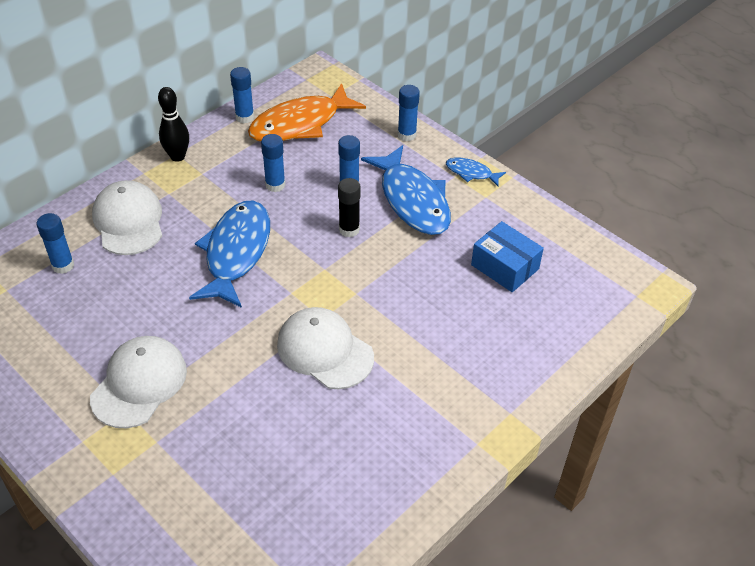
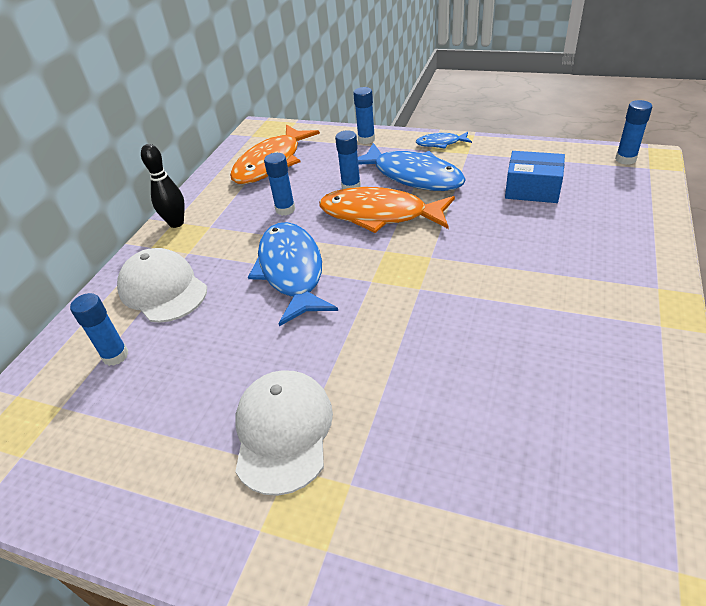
camera: 20 degrees left, 5 degrees down
blue glue stick [230,67,254,123] -> blue glue stick moved to [615,100,652,165]
white cap [277,307,374,389] -> none
black glue stick [338,178,361,237] -> orange fish [319,187,455,233]

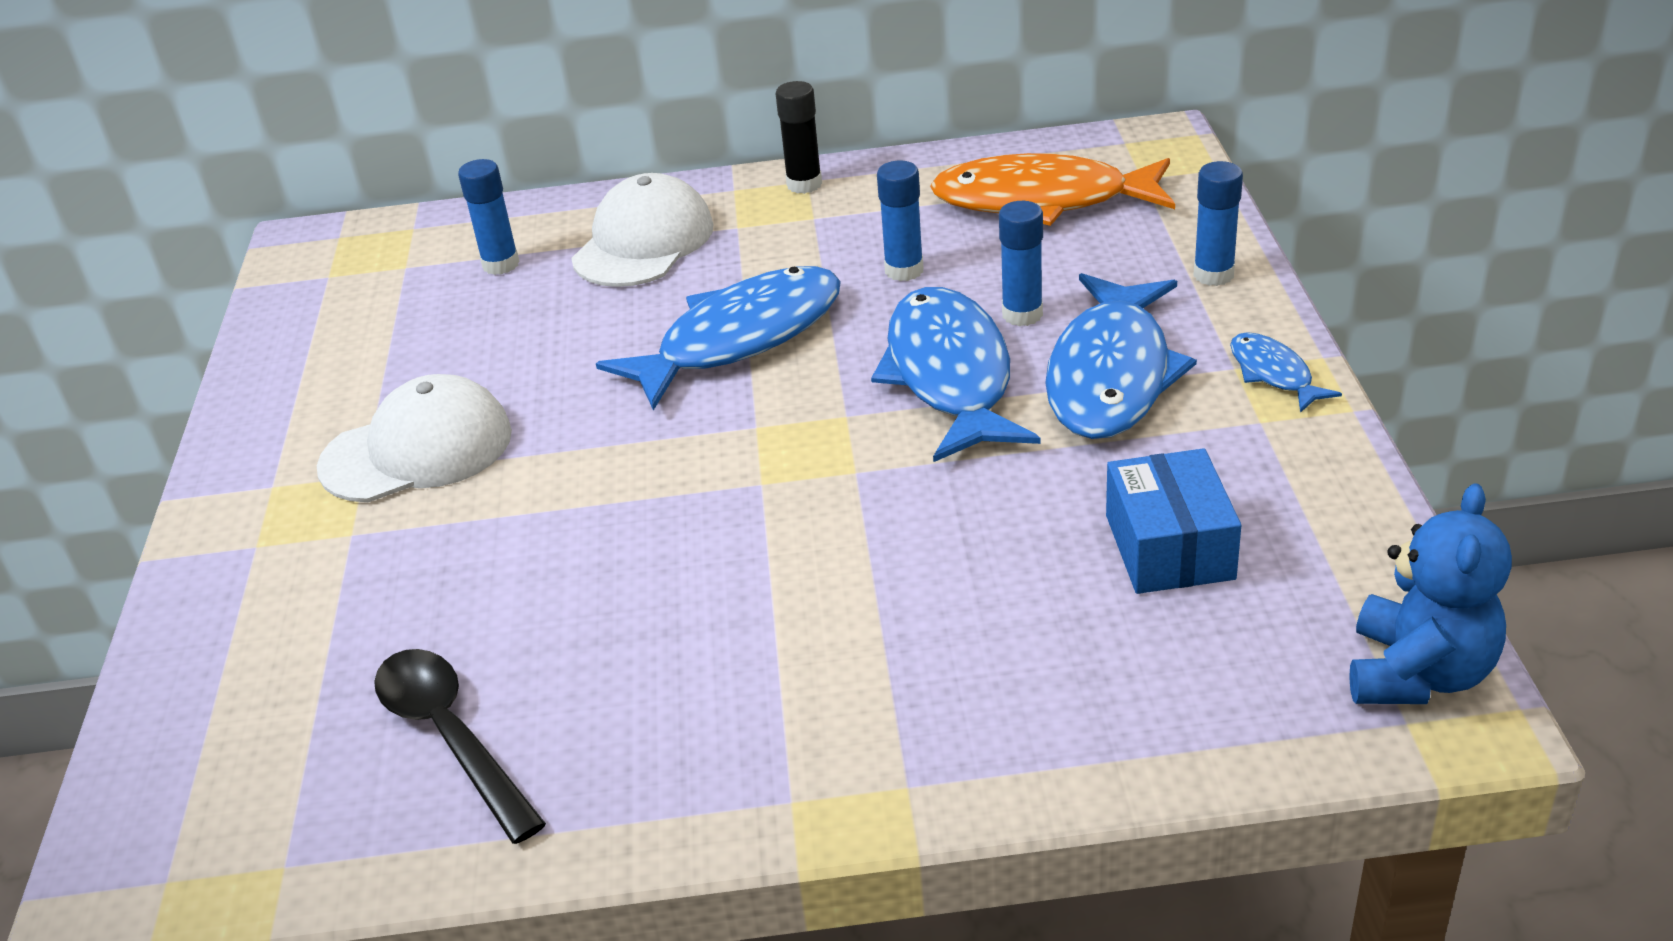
camera: 65 degrees right, 5 degrees down
black bowling pin [141,144,185,228] -> black glue stick [776,81,822,194]
orange fish [319,187,455,233] -> blue fish [871,287,1041,462]
blue glue stick [615,100,652,165] -> blue teddy bear [1349,483,1512,704]
none -> black spoon [374,649,546,844]

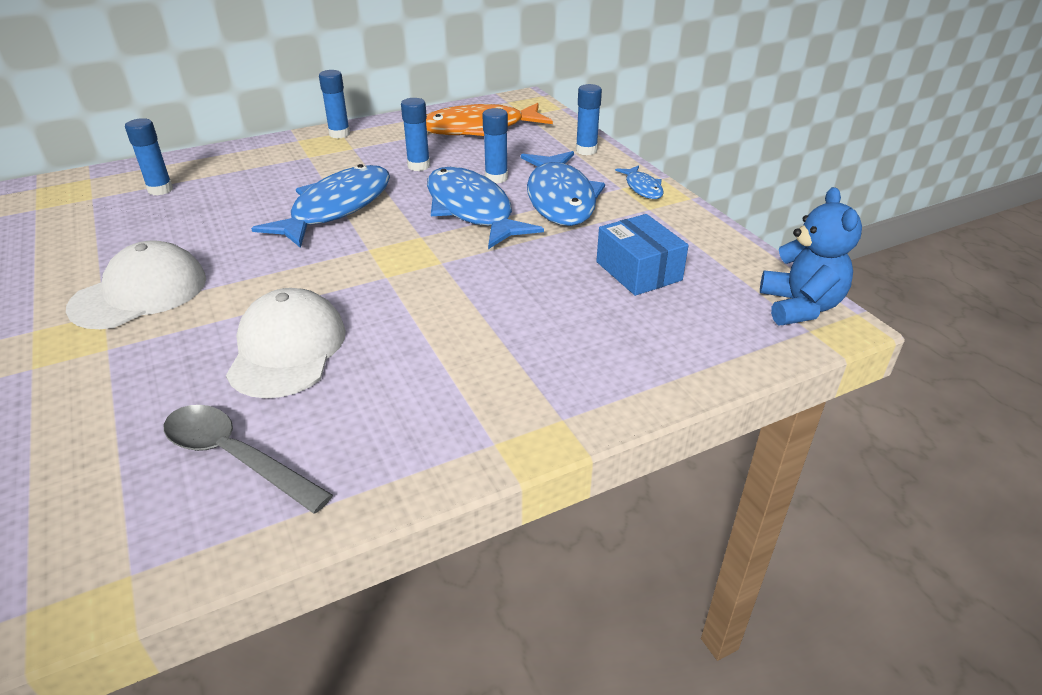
camera: 25 degrees left, 0 degrees up
black spoon [374,649,546,844] -> grey spoon [164,405,333,514]
white cap [571,173,714,287] -> white cap moved to [226,288,346,398]
black glue stick [776,81,822,194] -> blue glue stick [319,70,350,139]
blue fish [1230,332,1342,413] -> blue fish turned 150 degrees counterclockwise [615,165,664,199]

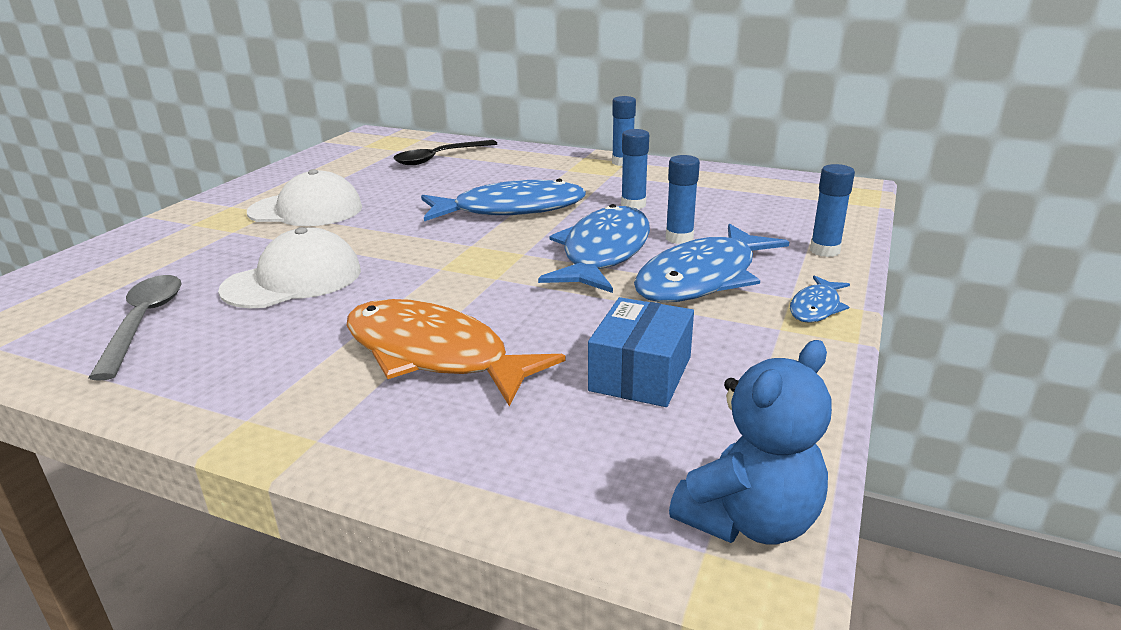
camera: 50 degrees right, 10 degrees down
blue glue stick [125,118,173,195] -> black spoon [393,140,498,165]
orange fish [426,103,553,136] -> orange fish moved to [346,299,565,406]

